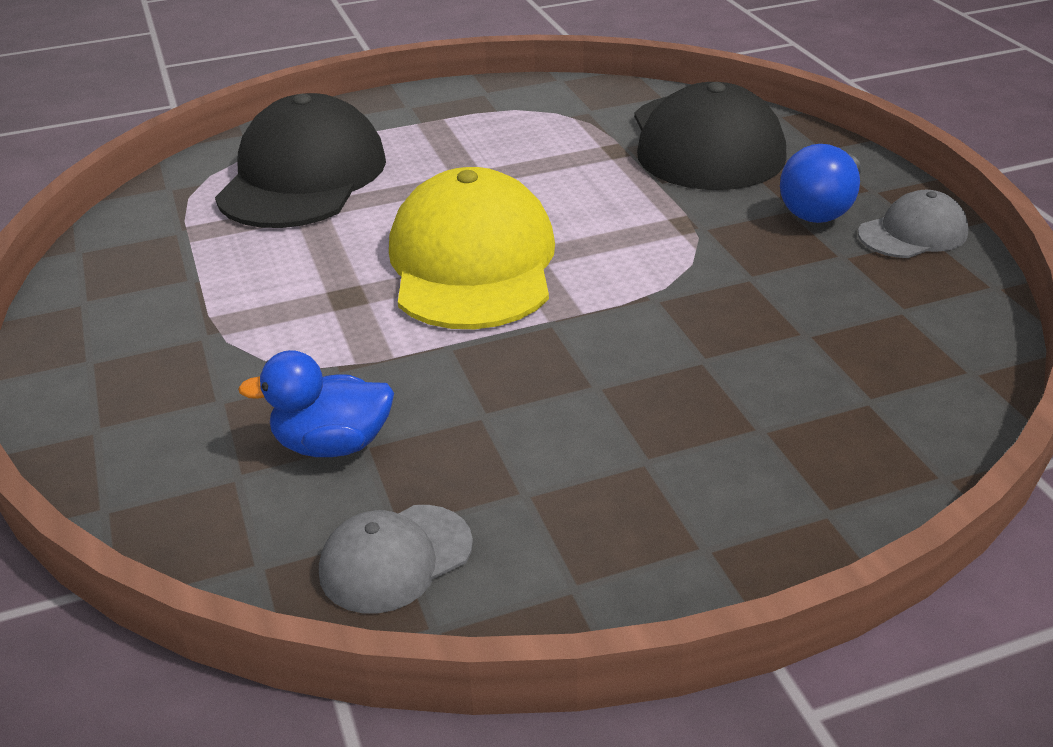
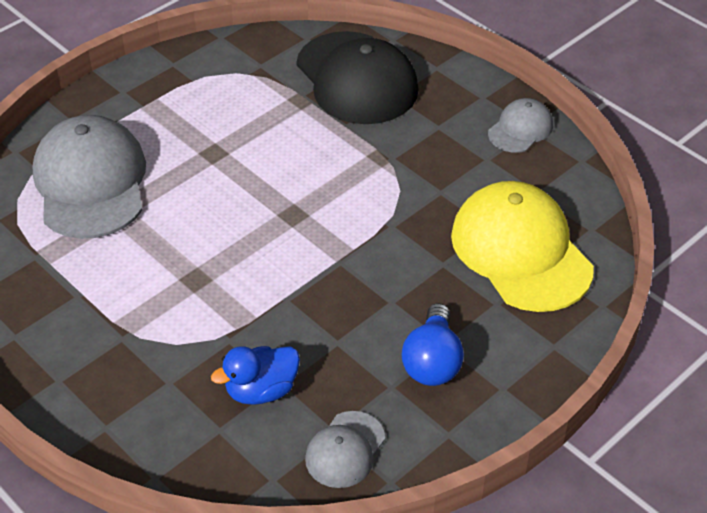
camera: 25 degrees left, 10 degrees up
black cap [215,93,386,228] -> grey cap [32,115,146,239]
yellow cap [389,167,555,329] -> yellow cap moved to [451,181,594,312]
blue light bulb [780,144,861,223] -> blue light bulb moved to [402,303,464,386]

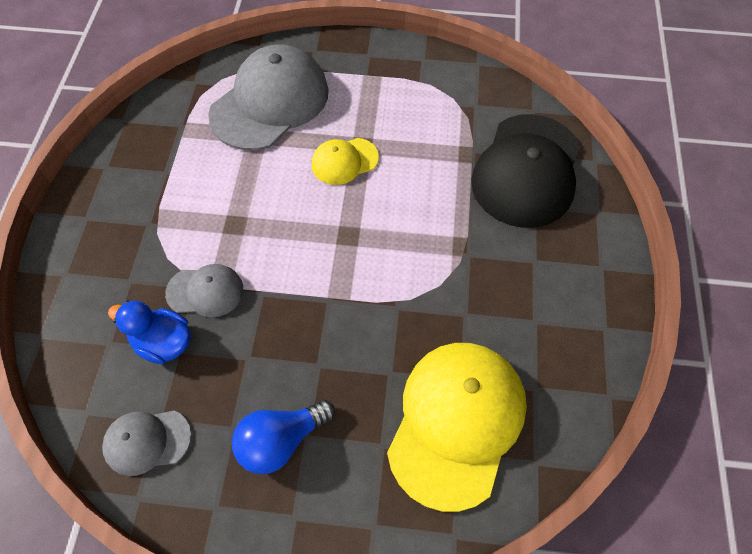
camera: 50 degrees right, 15 degrees up
grey cap [488,98,553,153] -> grey cap moved to [165,264,243,317]
none -> yellow cap [312,138,379,185]

